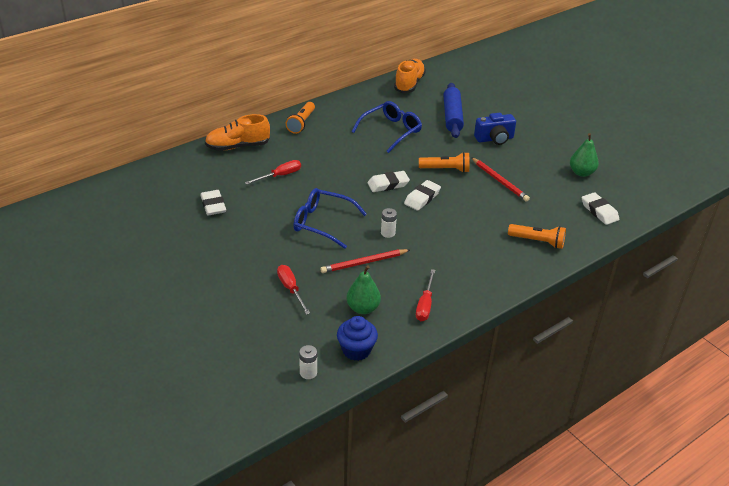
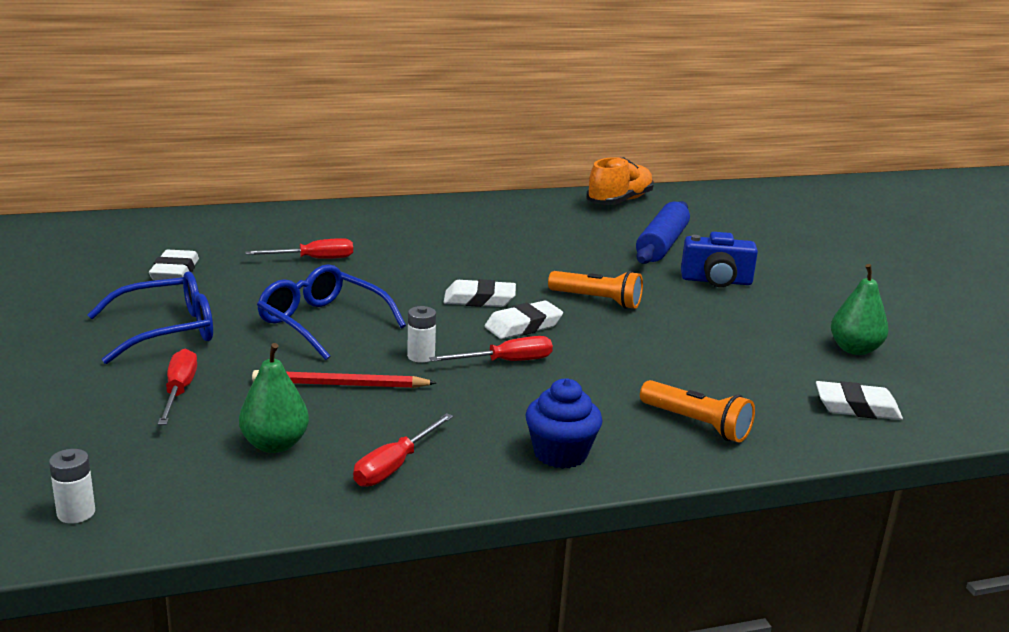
camera: 20 degrees right, 15 degrees down
orange shoe [205,114,270,151] -> none
orange flashlight [286,102,315,134] -> none
blue cupcake [337,316,378,361] -> blue cupcake moved to [525,378,602,469]
blue glasses [352,101,422,153] -> blue glasses moved to [88,271,213,364]
red pencil [471,157,530,202] -> none
white eraser [582,192,619,225] -> white eraser turned 75 degrees counterclockwise [816,381,903,420]
none -> red screwdriver [429,336,553,362]

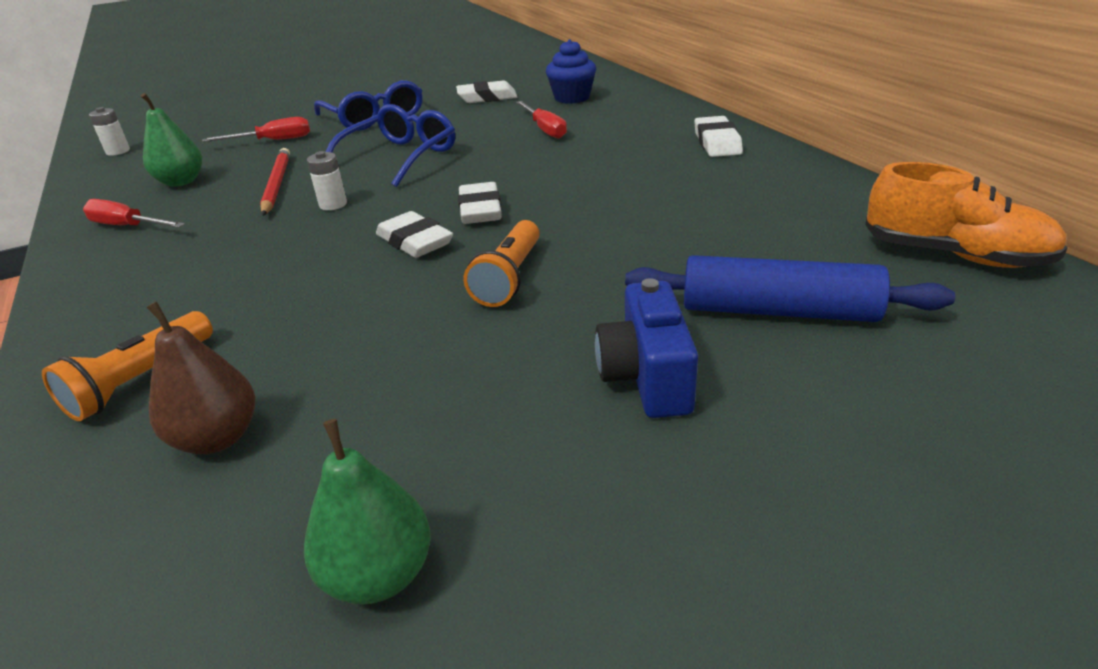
camera: 85 degrees right, 10 degrees up
red screwdriver [429,336,553,362] -> none
blue cupcake [525,378,602,469] -> blue cupcake moved to [546,39,596,104]
white eraser [816,381,903,420] -> white eraser moved to [694,116,743,157]
none -> brown pear [147,301,255,454]

